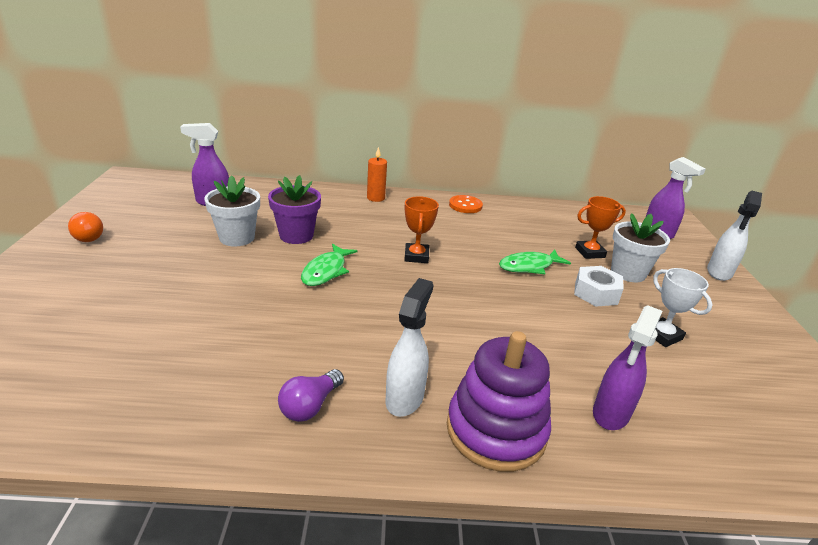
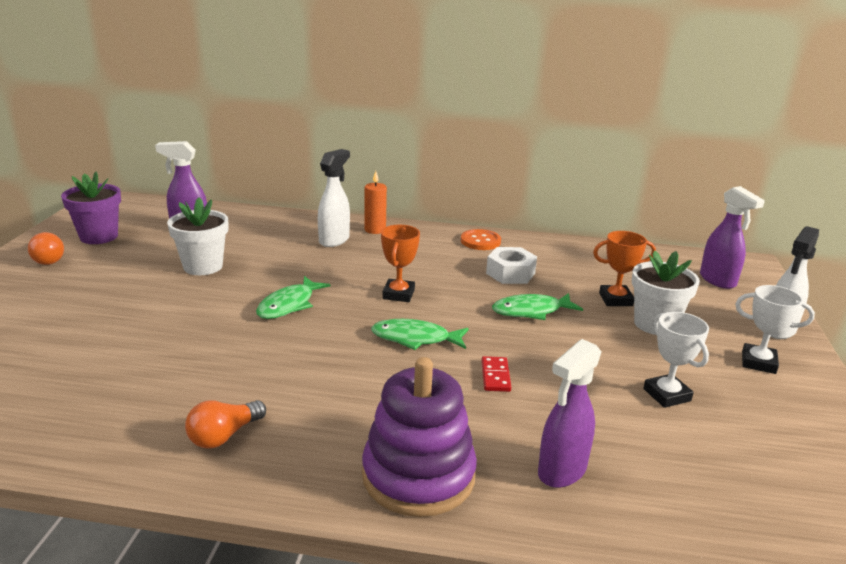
camera: 10 degrees right, 5 degrees down
purple flower pot [268,175,321,244] -> purple flower pot moved to [61,171,121,244]
purple light bulb [278,369,344,422] -> orange light bulb [185,400,266,449]
white spray bottle [386,278,433,417] -> white spray bottle moved to [318,149,350,247]
white nut [574,266,624,307] -> white nut moved to [486,247,537,284]
none -> green fish [371,319,469,350]
none -> red domino [481,356,511,392]
none -> white trophy [735,285,815,374]

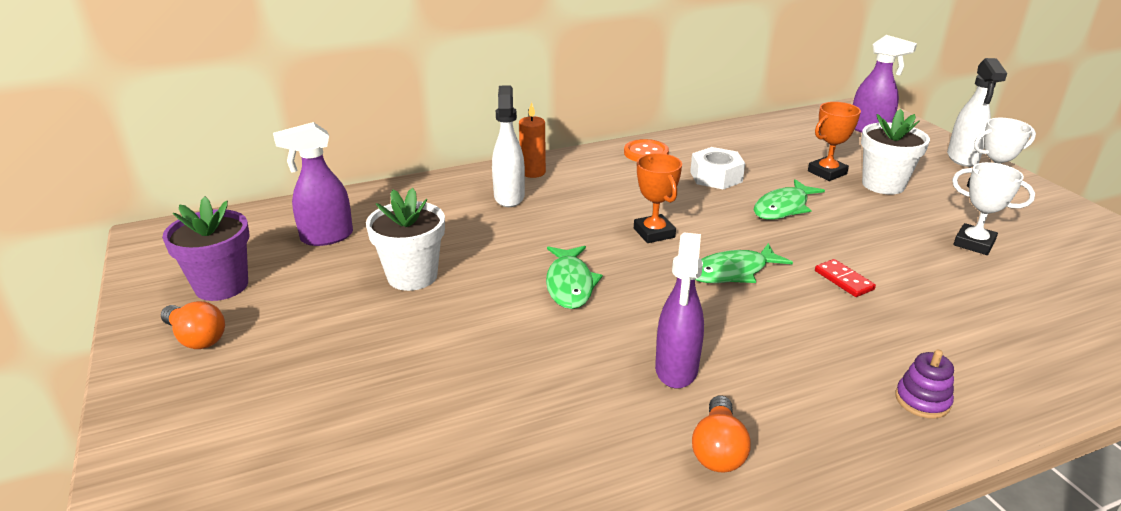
camera: 30 degrees left, 5 degrees up
purple stacking toy [362,357,477,517] -> purple stacking toy [895,349,954,419], size x0.43
purple spray bottle [538,339,602,488] -> purple spray bottle moved to [655,233,704,388]

